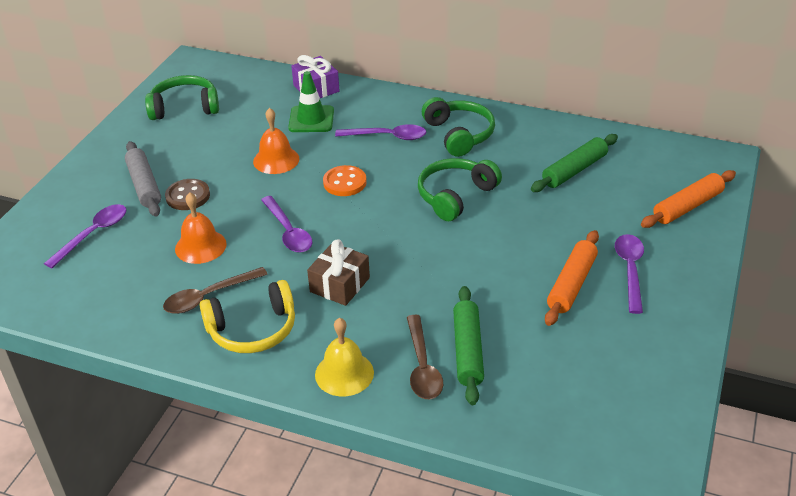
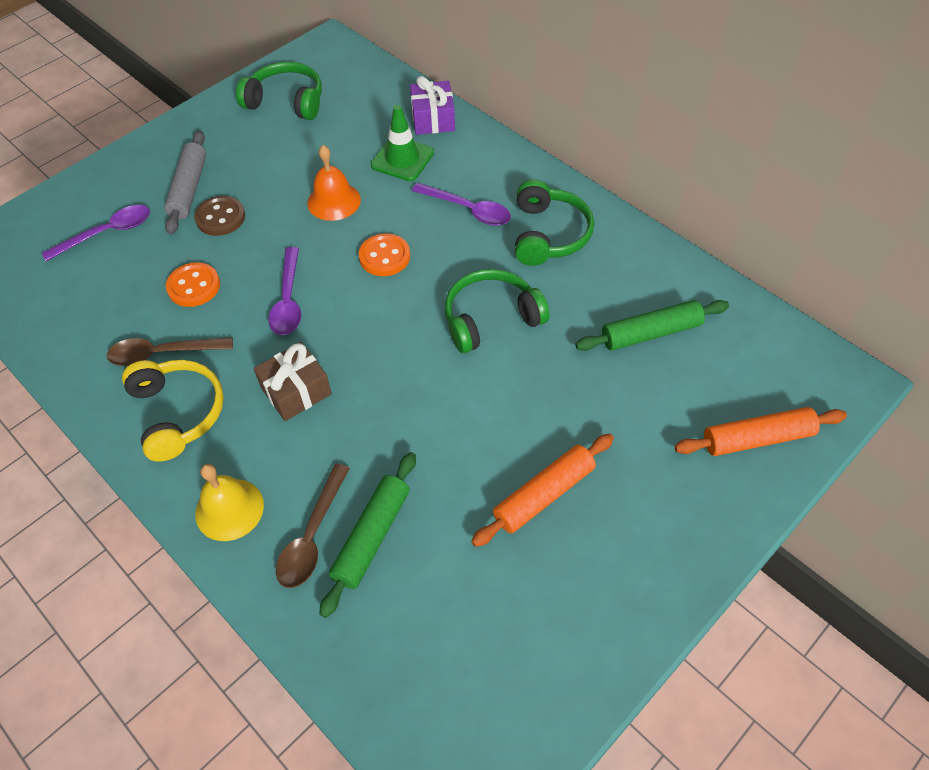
camera: 25 degrees right, 15 degrees up
orange bell [175,192,227,264] -> orange button [166,262,220,307]
yellow headphones [200,280,295,353] -> yellow headphones turned 120 degrees counterclockwise [122,360,224,461]
purple spoon [615,234,644,314] -> none

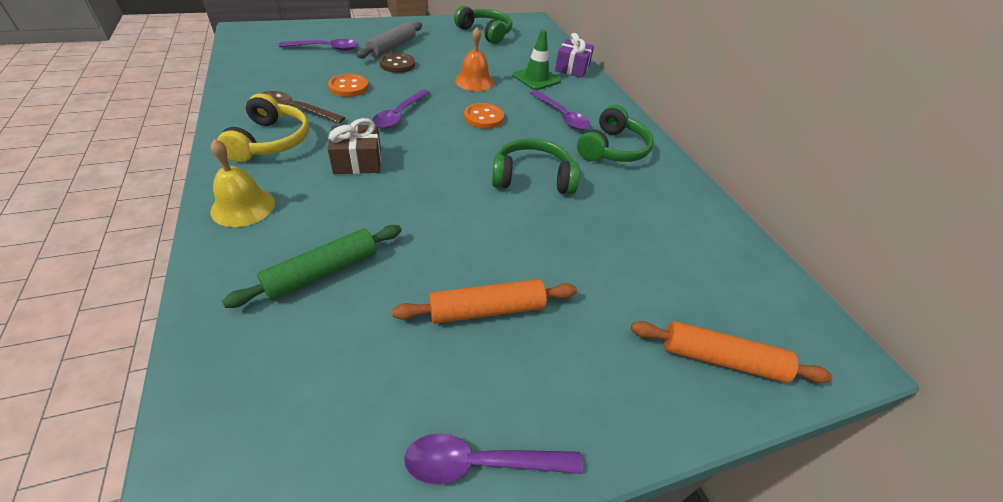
camera: 20 degrees right, 10 degrees down
brown spoon [276,464,350,588] -> none
green rolling pin [575,300,729,351] -> none
none -> purple spoon [404,434,583,485]

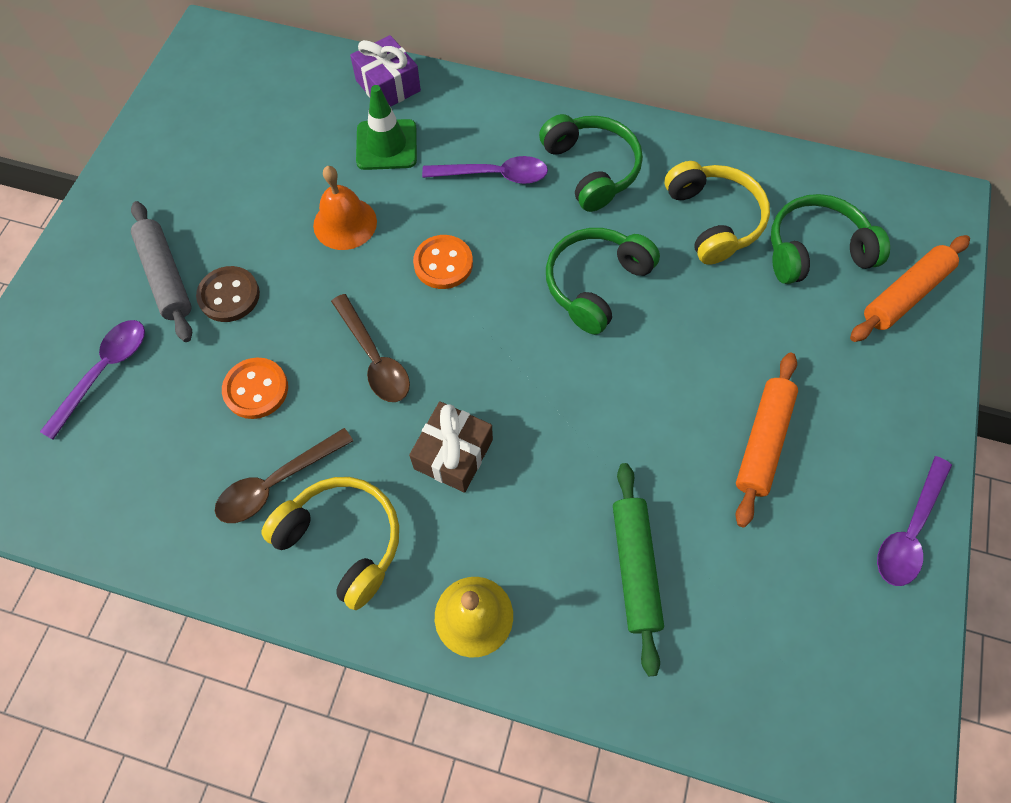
camera: 50 degrees left, 20 degrees up
purple spoon [372,89,430,129] -> brown spoon [331,294,410,402]
green headphones [454,6,513,44] -> green headphones moved to [771,194,890,284]
none -> yellow headphones [664,161,770,265]

